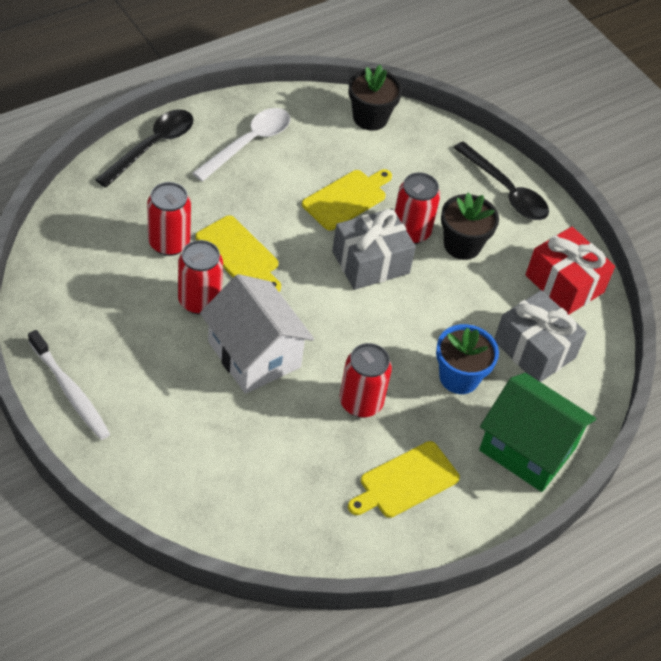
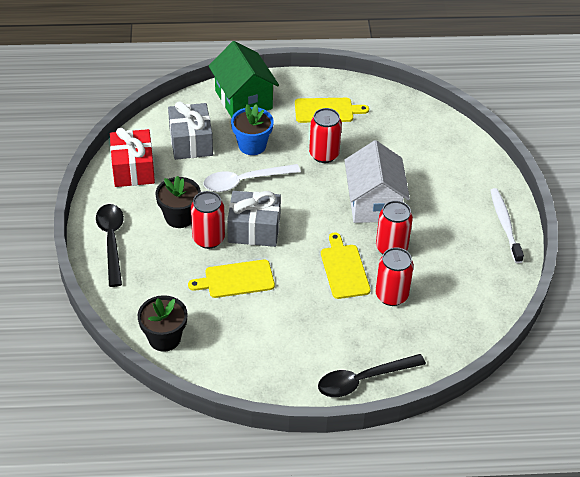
camera: 145 degrees left, 5 degrees down
white spoon [192,108,291,181] -> white spoon moved to [203,164,301,192]

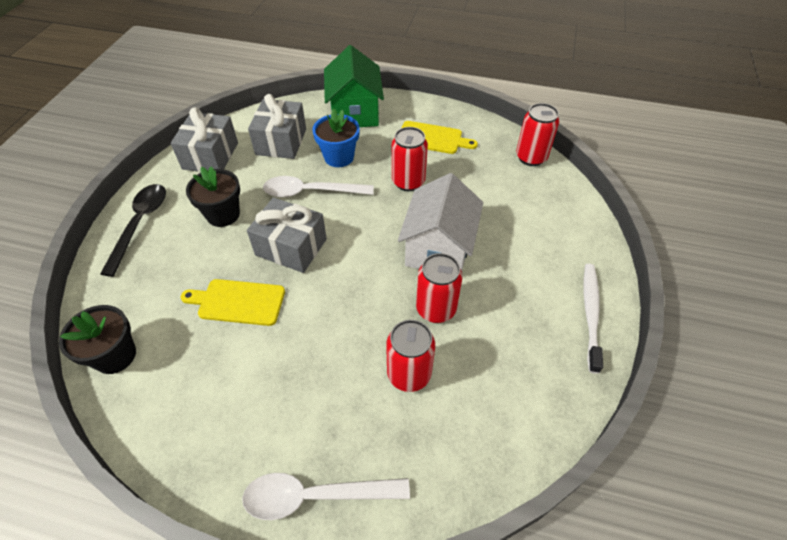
camera: 20 degrees right, 5 degrees up
red gift [110,128,155,187] -> grey gift [171,107,238,172]
red can [191,191,225,249] -> red can moved to [516,103,559,166]
black spoon [318,354,426,397] -> white spoon [242,473,410,520]
yellow cutting board [321,233,371,299] -> none

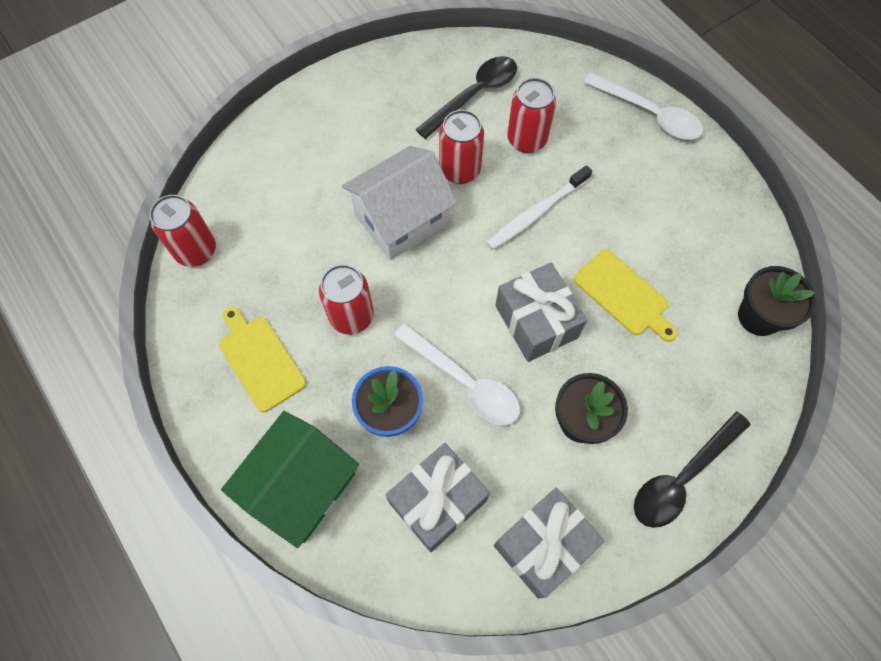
camera: 140 degrees left, 15 degrees up
white toothbrush [584,264,603,374] -> white toothbrush moved to [486,165,592,250]
none -> black spoon [415,56,517,139]

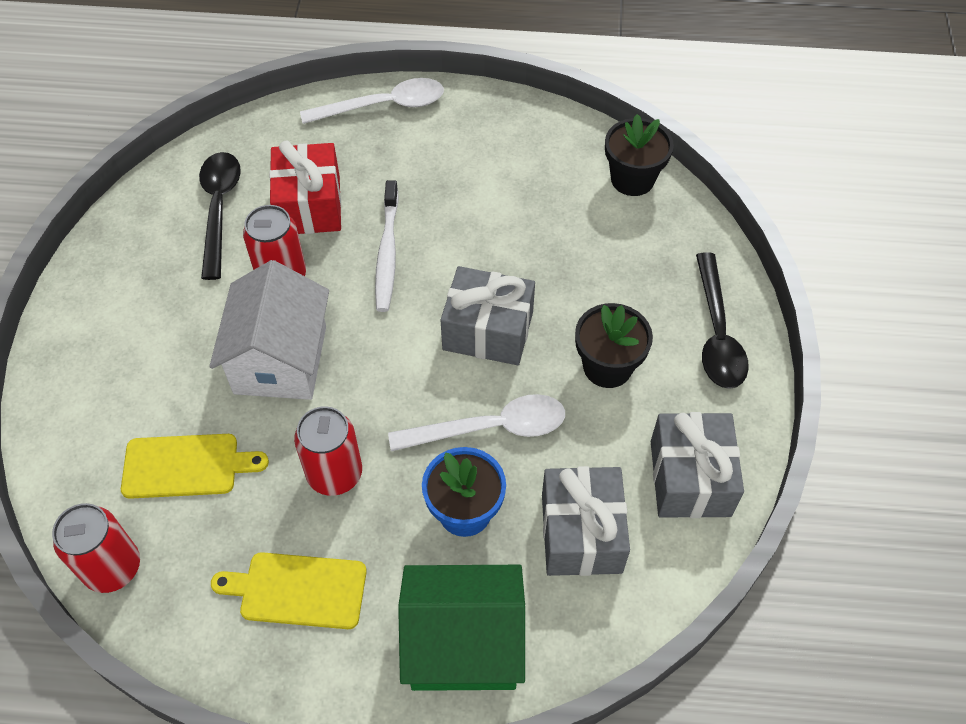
camera: 50 degrees left, 10 degrees down
green house [221,411,359,548] -> green house turned 75 degrees counterclockwise [398,565,525,691]
red can [507,78,556,153] -> red gift [269,141,341,234]
yellow cutting board [574,249,678,342] -> yellow cutting board moved to [121,434,269,499]

